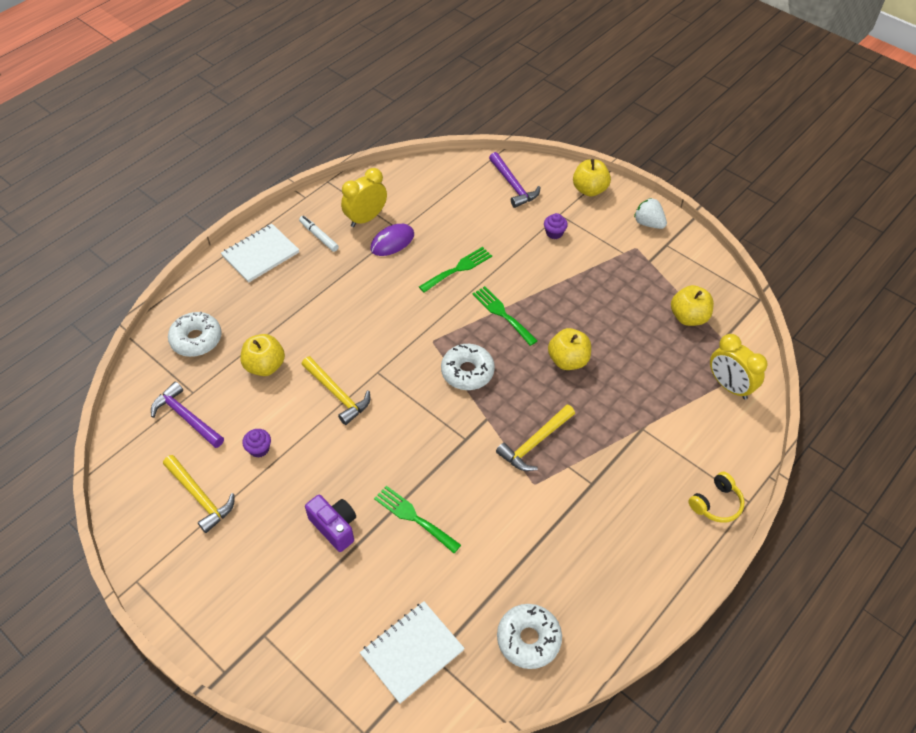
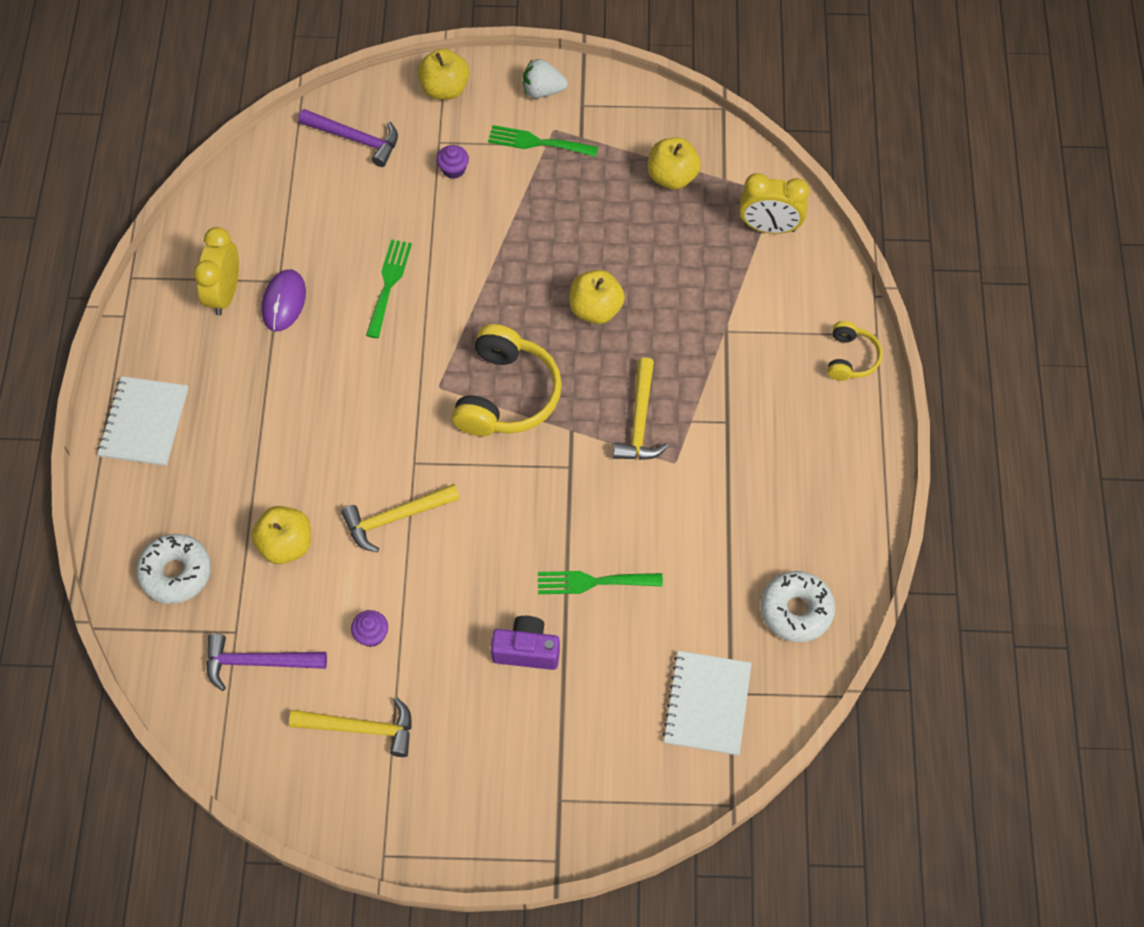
camera: 40 degrees left, 10 degrees up
white marker [299,216,339,252] -> none
yellow hammer [301,356,370,425] -> yellow hammer turned 150 degrees clockwise [341,484,460,552]
white donut [441,344,495,390] -> yellow headphones [452,324,562,436]
green fork [472,286,537,346] -> green fork moved to [488,125,598,157]

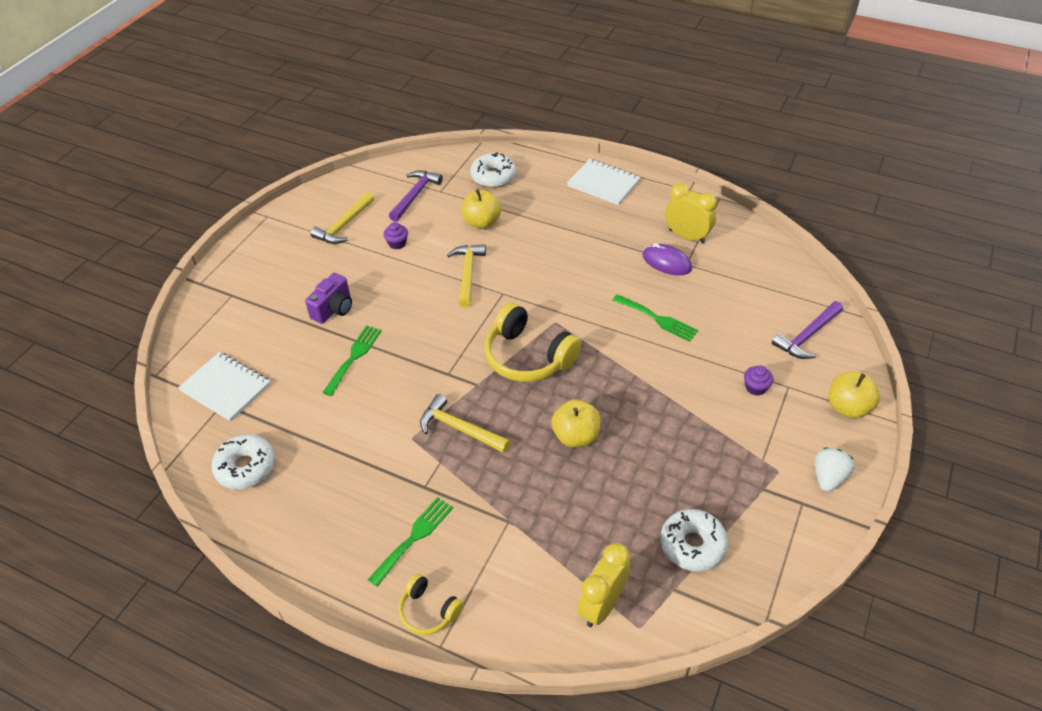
camera: 115 degrees right, 15 degrees down
green fork [488,125,598,157] -> green fork moved to [368,497,453,587]
yellow apple [648,138,701,190] -> white donut [661,509,728,571]

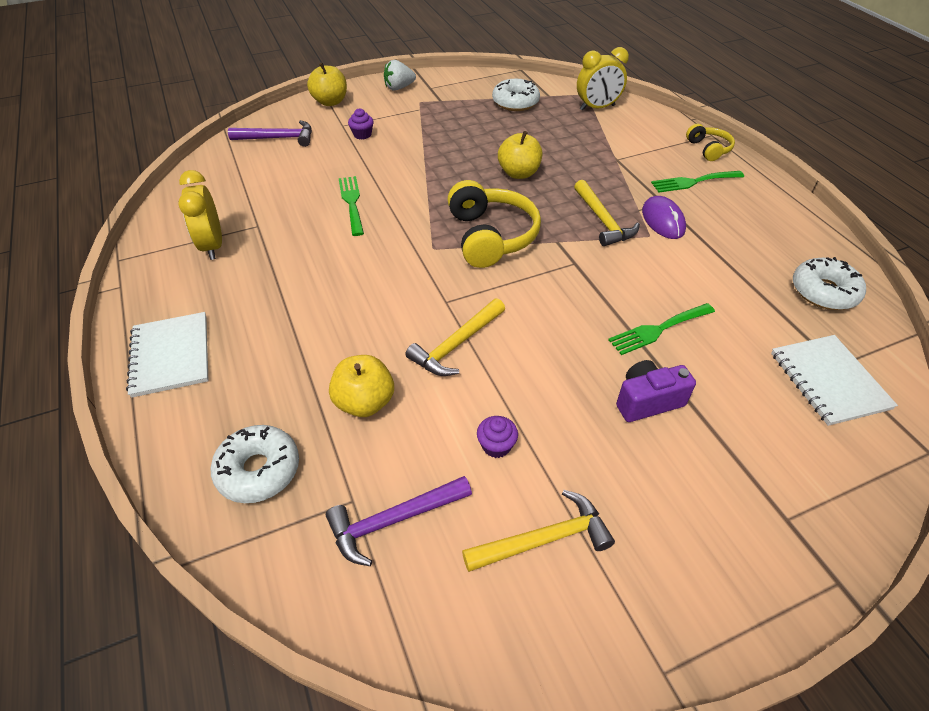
camera: 140 degrees left, 0 degrees up
purple mouse [643,243,692,276] -> purple mouse moved to [642,196,686,239]

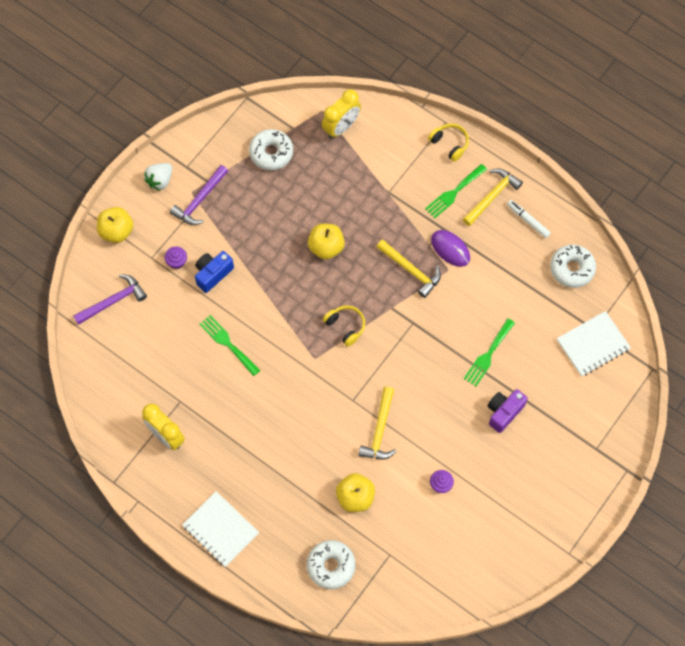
camera: 30 degrees left, 20 degrees up
purple hammer [326,476,472,566] -> purple hammer moved to [170,165,228,225]
yellow headphones [447,180,541,268] -> yellow headphones [323,305,365,347], size x0.54
yellow hammer [462,490,615,572] -> yellow hammer moved to [463,169,523,226]
white notebook [771,335,898,426] -> white notebook turned 75 degrees counterclockwise [557,311,631,377]
none -> blue camera [195,251,234,293]
none -> white marker [507,200,551,238]

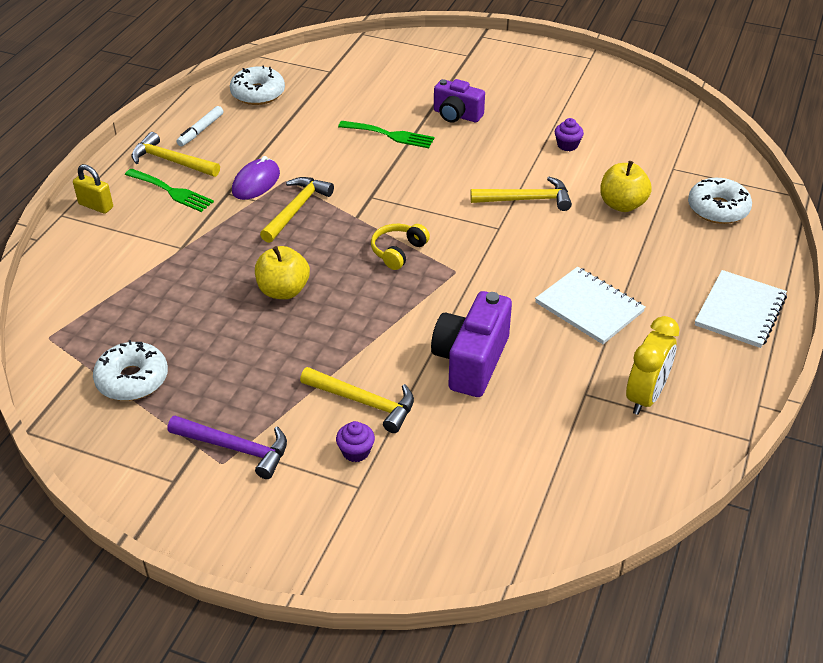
camera: 105 degrees left, 25 degrees down
purple hammer [73,274,147,325] -> none
yellow apple [97,207,134,243] -> none
white strawberry [144,163,172,191] -> none
blue camera [195,251,234,293] -> yellow hammer [300,367,414,433]
green fork [199,315,260,376] -> purple camera [431,291,512,397]
yellow clock [322,89,361,139] -> none
yellow headphones [428,123,469,162] -> yellow padlock [73,164,113,214]
white notebook [557,311,631,377] -> white notebook moved to [535,267,646,344]

